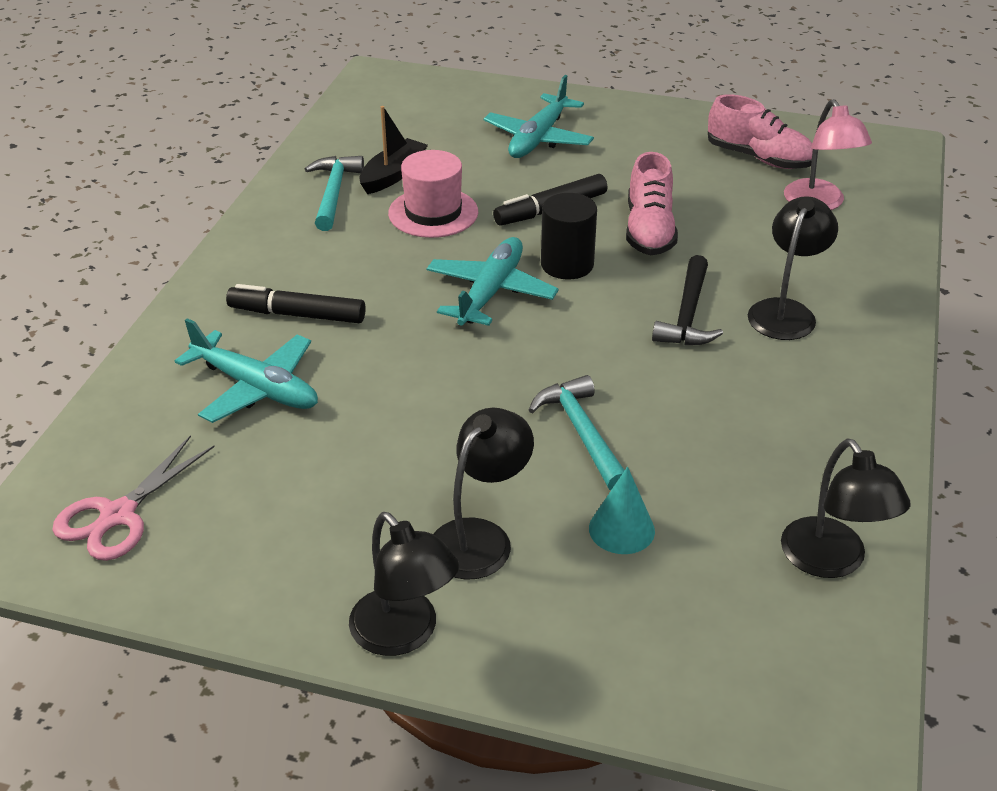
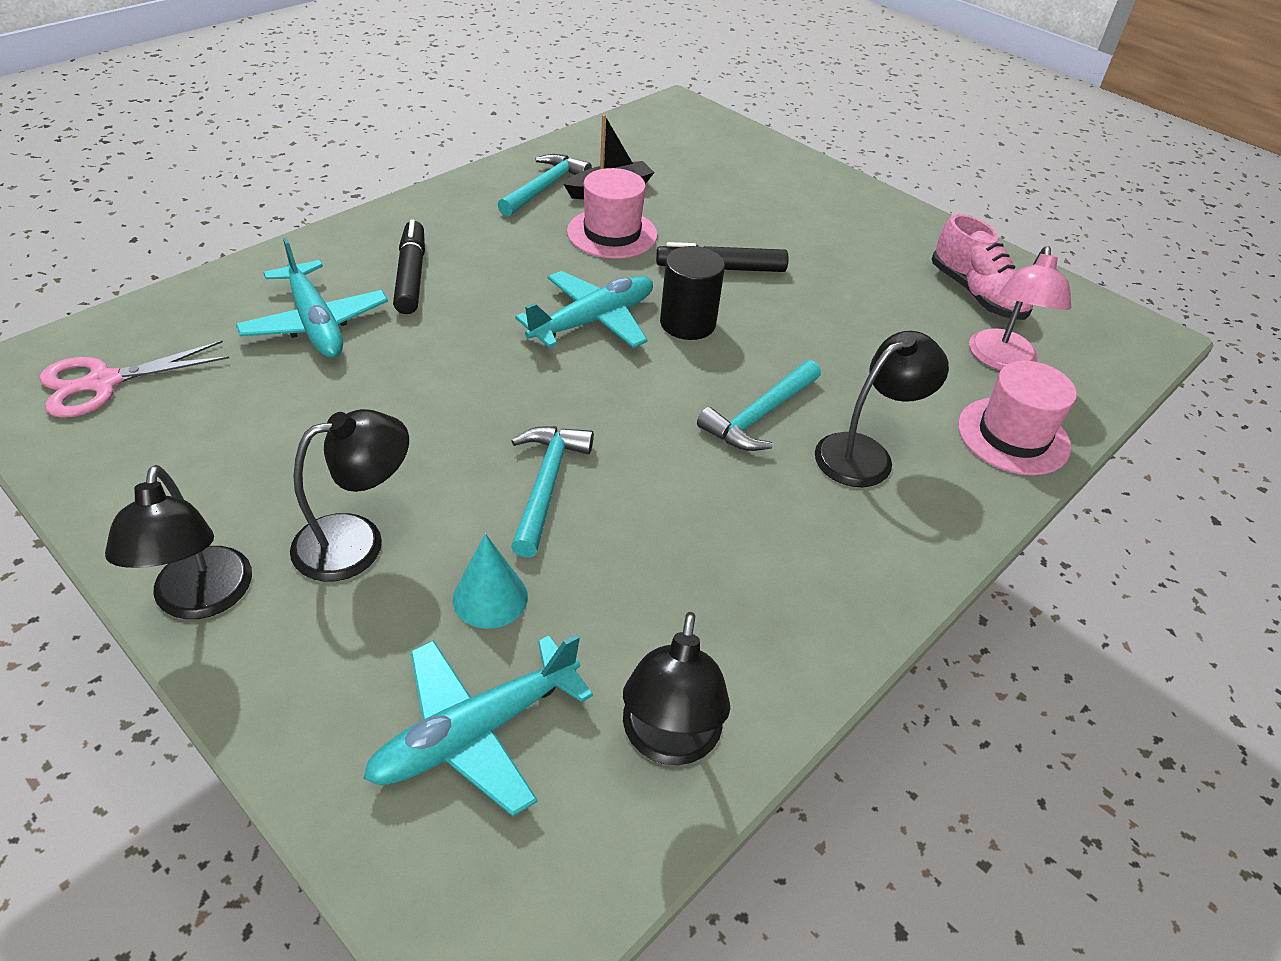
camera: 25 degrees right, 5 degrees up
black marker [226,284,366,323] -> black marker turned 45 degrees clockwise [393,220,425,314]
turquoise plane [484,75,594,158] -> turquoise plane moved to [364,634,593,816]
pink shoe [626,152,678,255] -> none
black hammer [652,255,723,345] -> turquoise hammer [697,360,821,451]
none -> pink hat [958,361,1077,475]

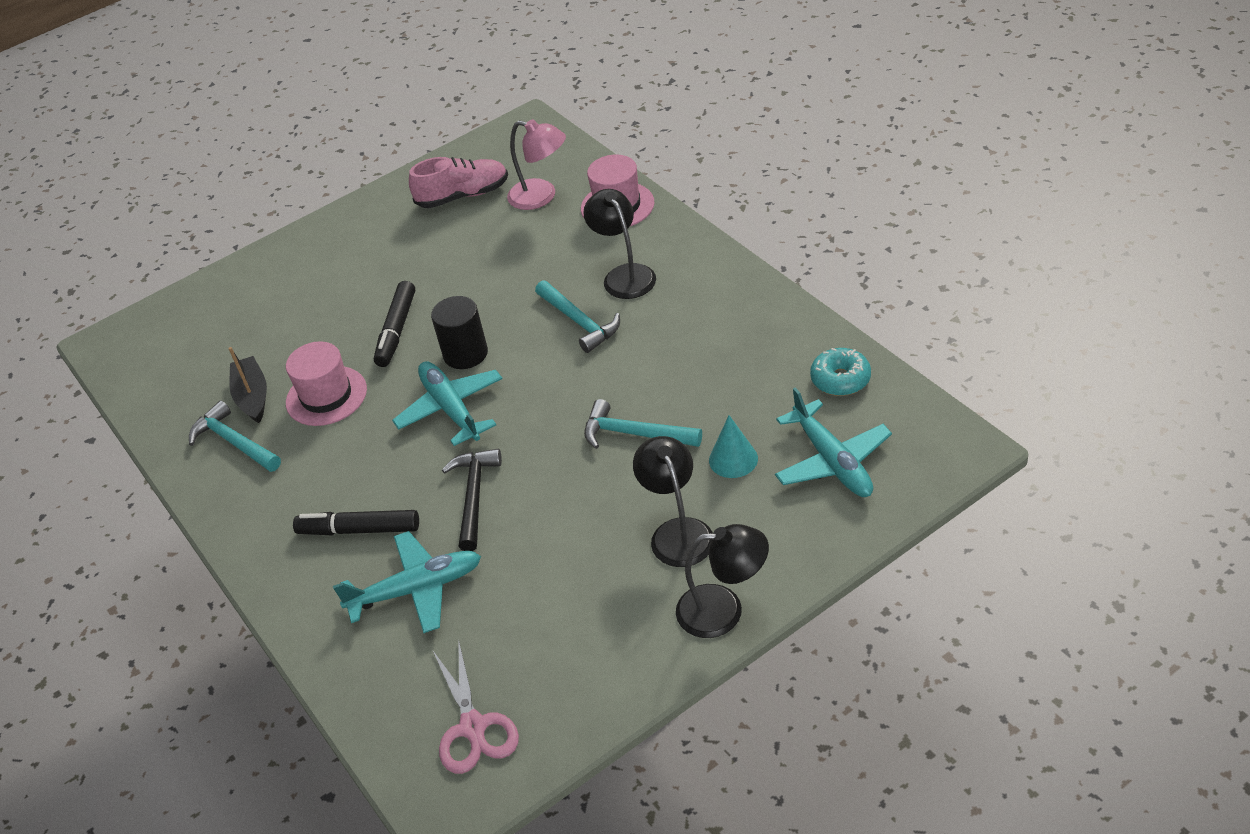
camera: 70 degrees left, 0 degrees up
black lamp [623,612,730,765] -> turquoise donut [810,348,871,396]
none -> black hammer [442,449,502,551]

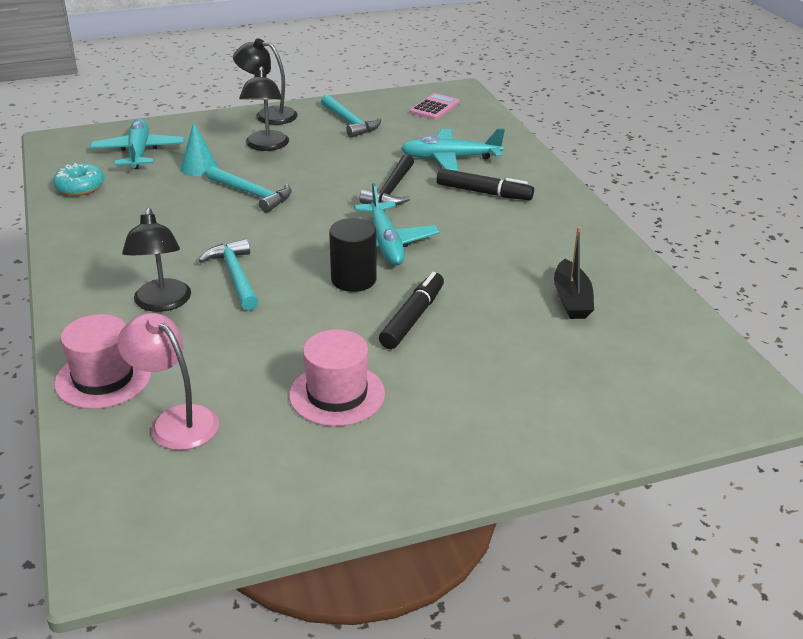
camera: 170 degrees left, 10 degrees down
turquoise hammer [189,401,281,472] -> turquoise hammer moved to [321,94,381,138]
pink hat [286,341,367,426] -> pink hat moved to [289,329,385,426]
pink shoe [409,157,508,208] -> none
pink scissors [433,639,519,774] -> pink calculator [410,93,460,120]

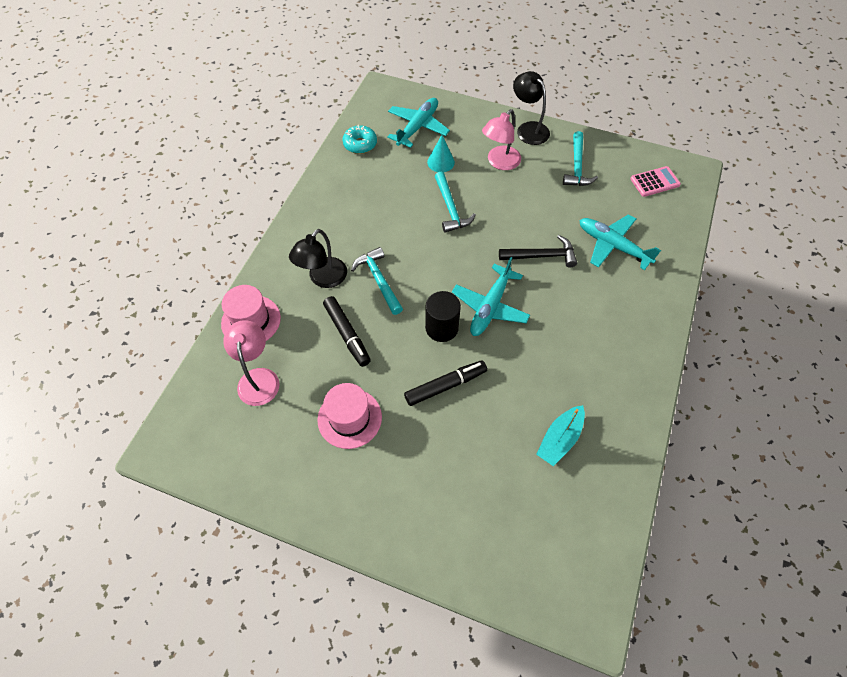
camera: 40 degrees right, 25 degrees up
turquoise hammer [199,239,259,311] -> turquoise hammer turned 45 degrees counterclockwise [351,247,403,315]
black lamp [239,66,289,151] -> pink lamp [482,109,521,170]
black hammer [359,154,414,206] -> black hammer turned 150 degrees counterclockwise [499,235,577,268]
black marker [437,168,534,200] -> black marker moved to [323,296,371,367]
black boat [554,227,594,319] -> turquoise boat [536,405,585,466]

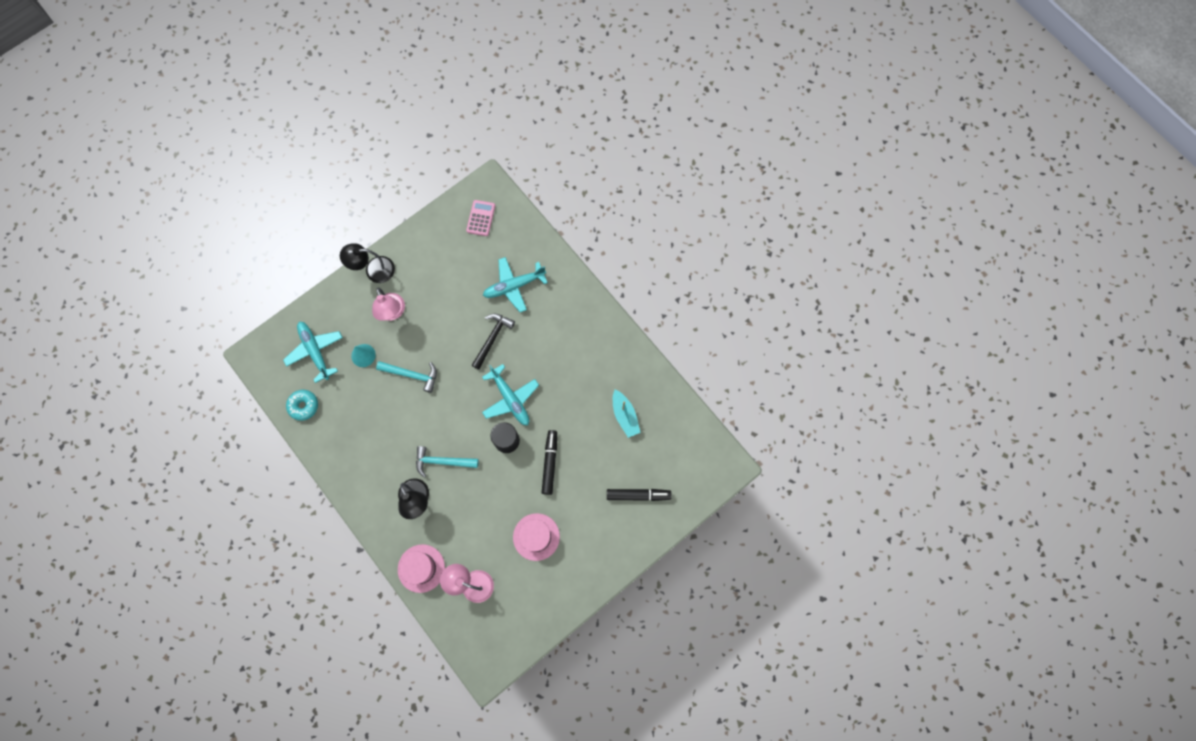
camera: 60 degrees left, 15 degrees up
black marker [323,296,371,367] -> black marker moved to [607,489,672,501]
turquoise hammer [563,131,598,186] -> none

